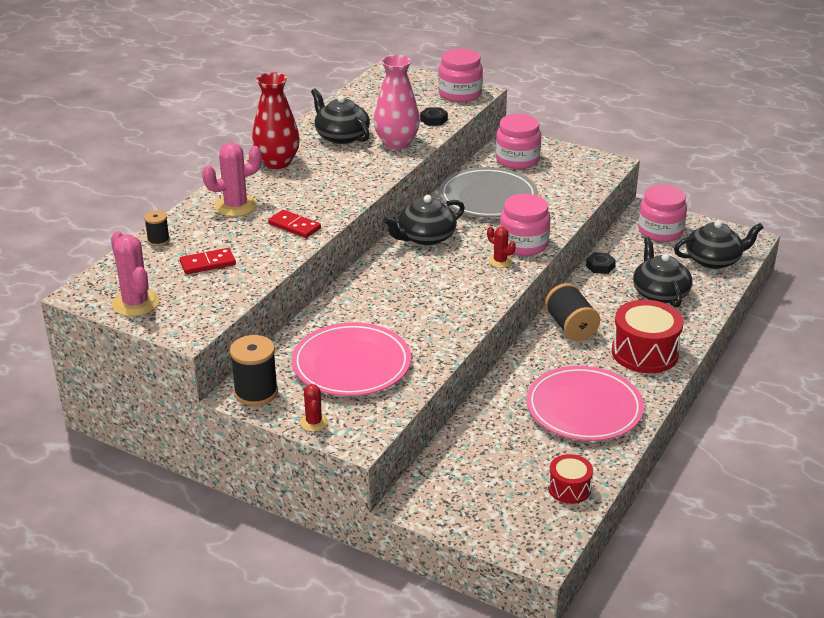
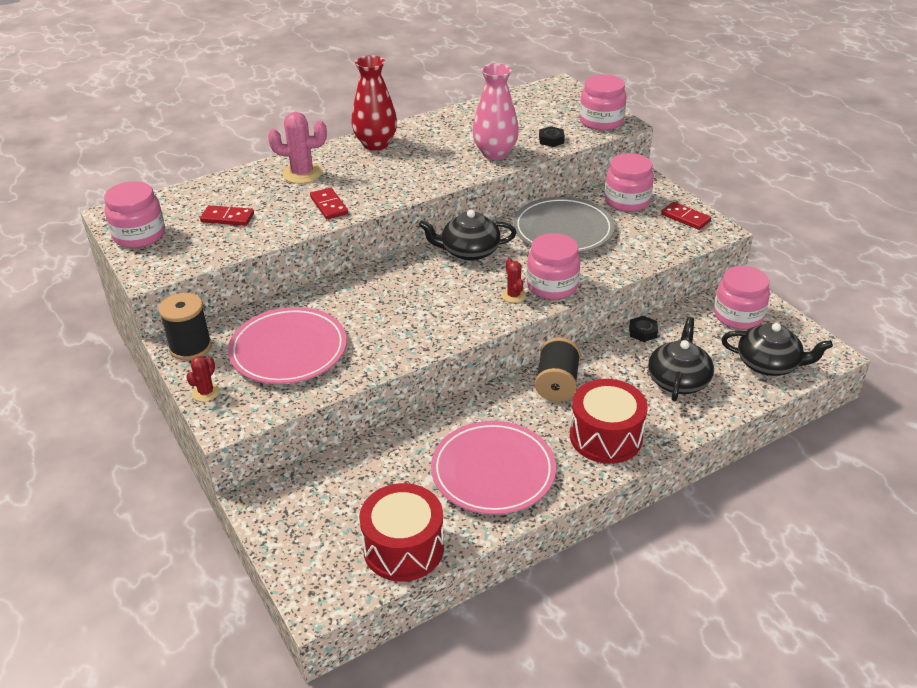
camera: 30 degrees right, 5 degrees up
pink cactus [111,231,160,317] -> pink jar [104,181,165,248]
black spool [144,211,170,246] -> none
black teapot [311,88,370,144] -> none
red drum [548,454,593,504] -> red drum [359,483,444,582], size x1.77
none -> red domino [661,202,711,230]

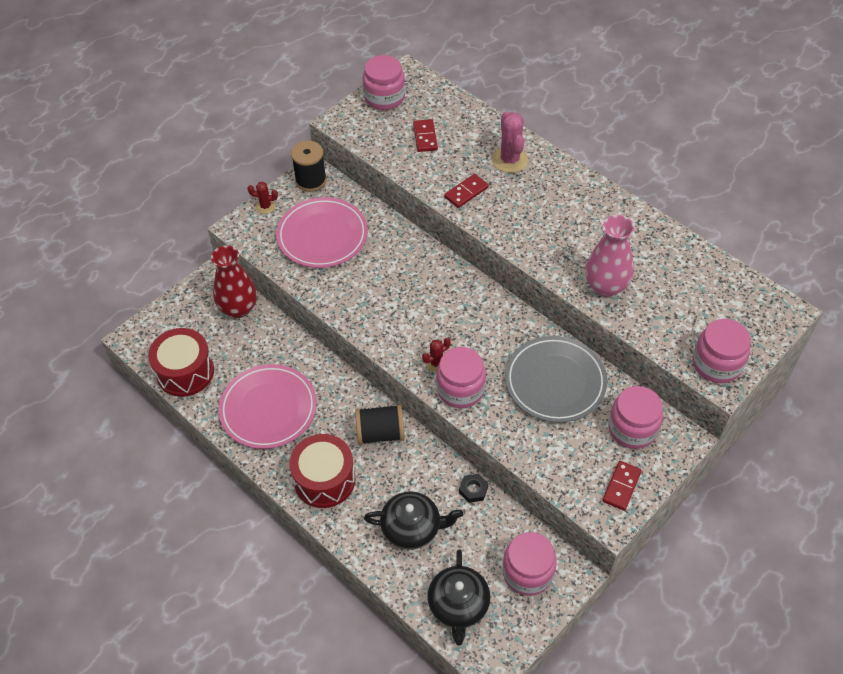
camera: 75 degrees right, 15 degrees up
red vase [351,55,397,151] -> red vase moved to [211,245,257,318]
black teapot [419,210,517,261] -> none
black nut [539,126,565,147] -> none

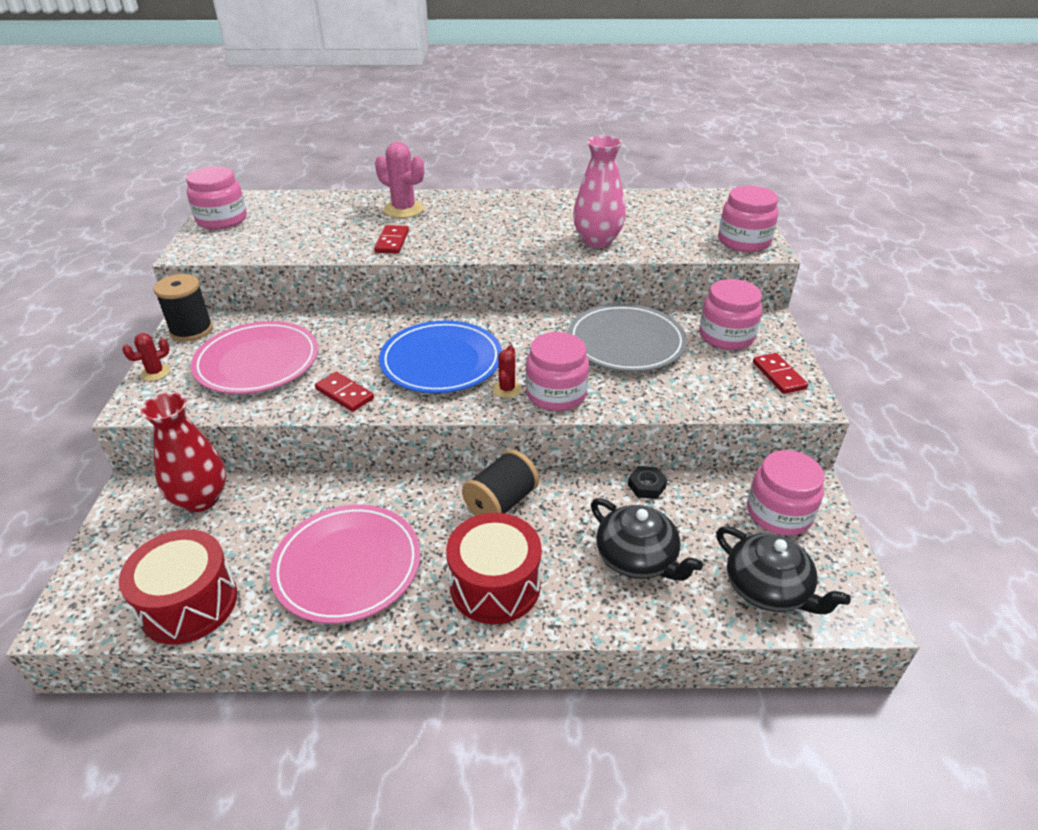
camera: 45 degrees left, 15 degrees down
black teapot [364,491,463,550] -> black teapot turned 90 degrees clockwise [591,498,703,581]
red domino [413,119,438,152] -> red domino moved to [315,372,374,412]
none -> blue plate [379,320,502,393]

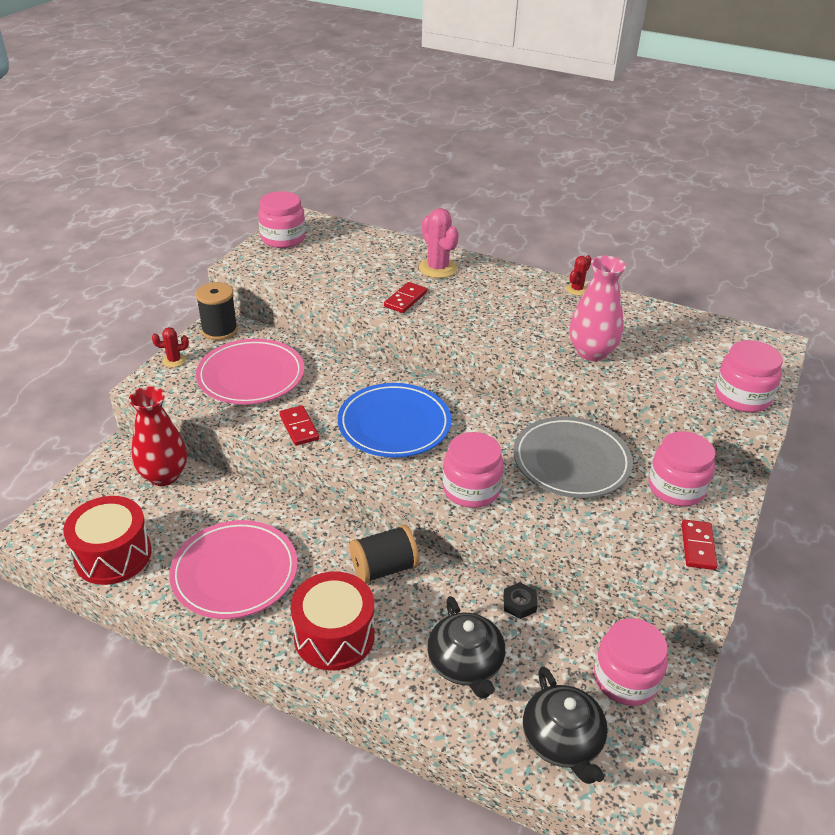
camera: 25 degrees right, 0 degrees up
red cactus [493,345,521,398] -> red cactus moved to [566,255,591,295]

